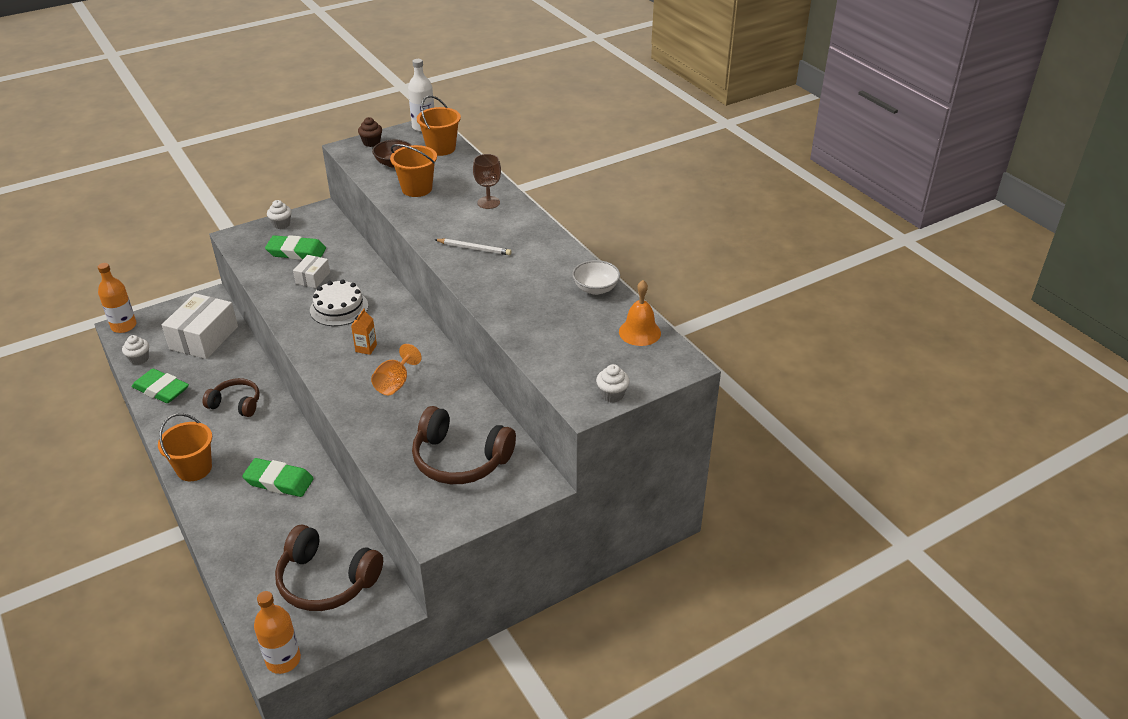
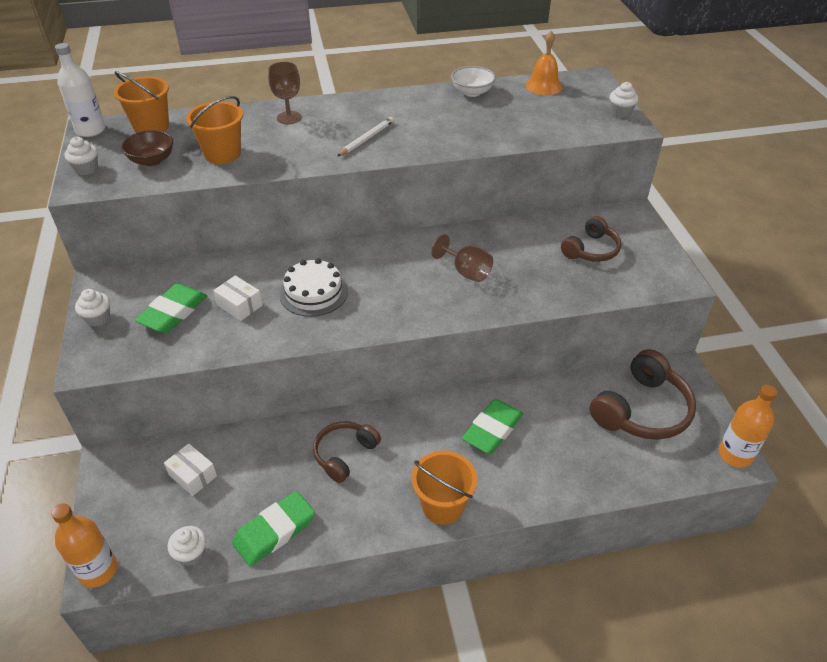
camera: 70 degrees left, 5 degrees up
white box [162,293,238,359] -> white box [164,443,217,496], size x0.51
orange carton [351,309,377,355] -> none
brown cupcake [358,117,382,147] -> white cupcake [64,137,98,175]
orange goblet [371,344,422,396] -> brown goblet [431,234,493,282]
brown headphones [412,406,516,484] -> brown headphones [561,216,622,262], size x0.62

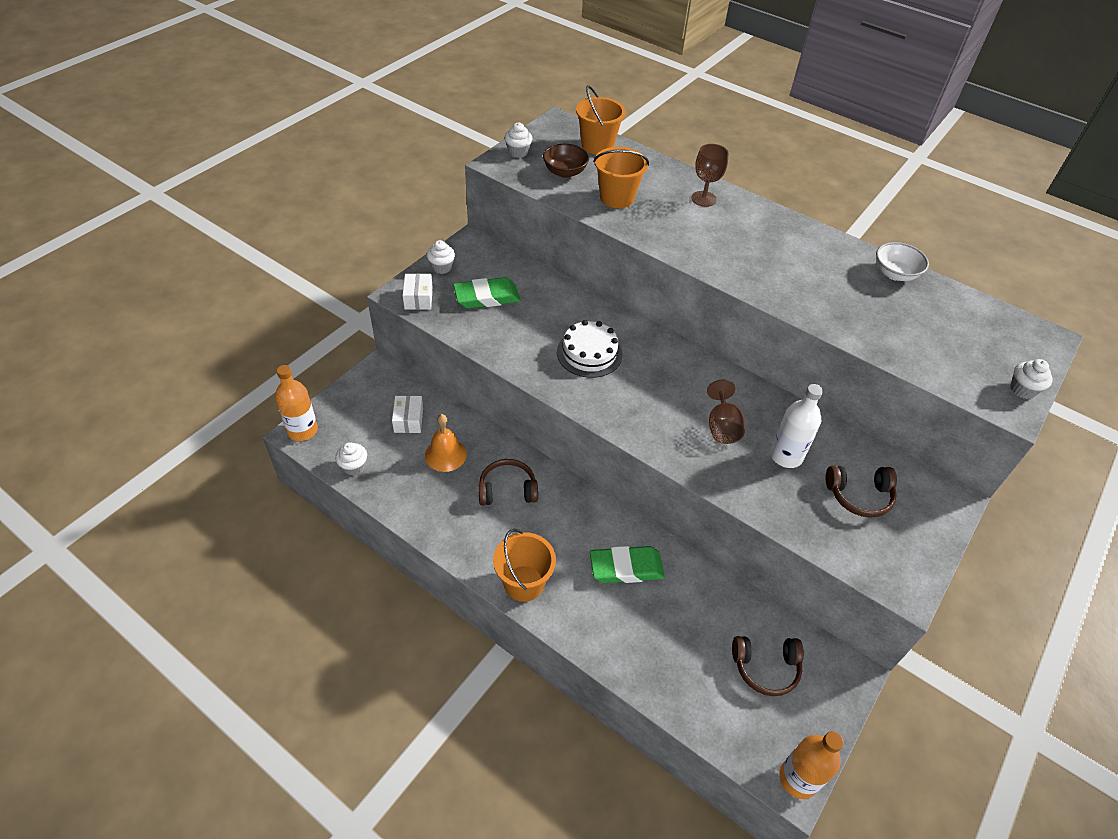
camera: 45 degrees right, 5 degrees up
white bottle [55,43,105,137] -> white bottle moved to [770,384,823,468]
white box [213,275,263,321] -> white box moved to [402,273,433,310]
green eraser [232,491,315,566] -> none
white pencil [337,117,394,156] -> none
orange bell [525,31,562,95] -> orange bell moved to [425,414,467,472]
brown headphones [589,349,697,440] -> brown headphones [732,636,804,696], size x0.62

